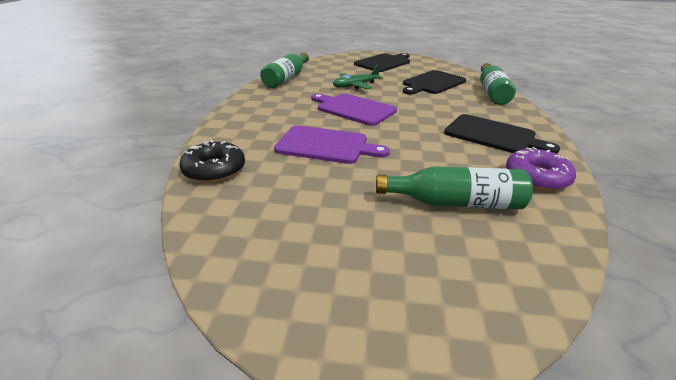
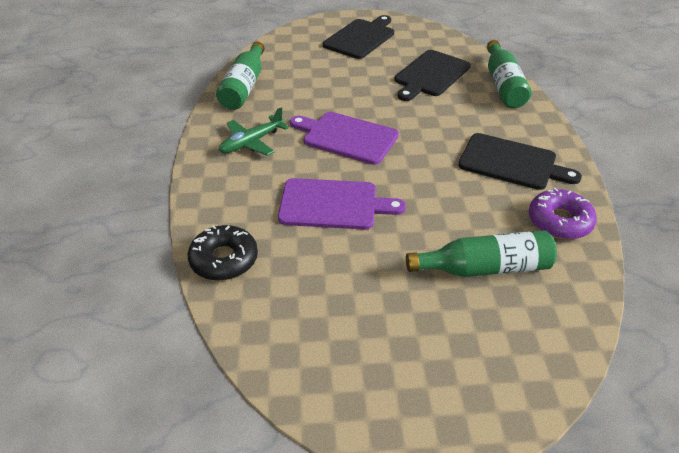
camera: 10 degrees left, 10 degrees up
green plane [333,64,383,89] -> green plane moved to [219,107,289,156]

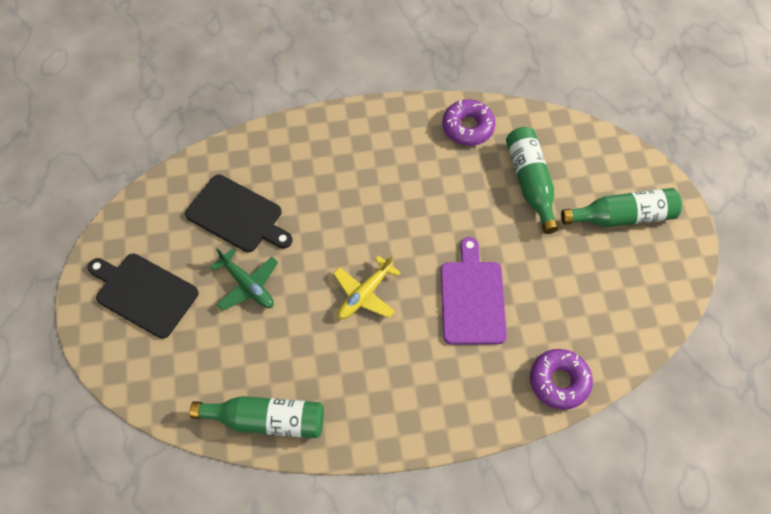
camera: 95 degrees left, 20 degrees up
black donut [188,225,258,281] -> purple donut [530,349,593,410]
green plane [219,107,289,156] -> green plane moved to [210,248,278,311]
purple cutting board [290,112,399,165] -> yellow plane [333,255,401,319]
black cutting board [458,133,582,190] -> none
green bottle [487,40,532,108] -> green bottle moved to [561,188,682,227]

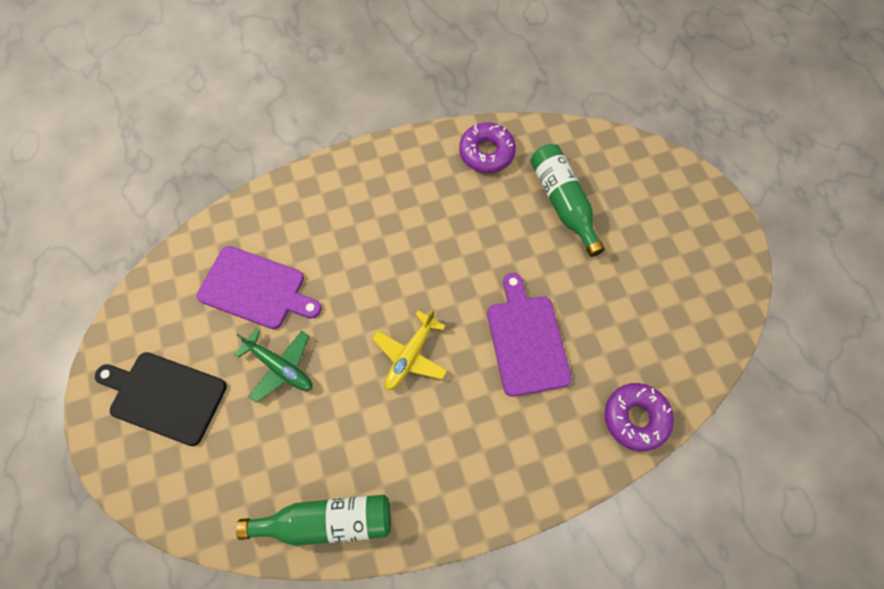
camera: 10 degrees left, 5 degrees up
black cutting board [185,174,293,252] -> purple cutting board [197,246,321,329]
green bottle [561,188,682,227] -> none

